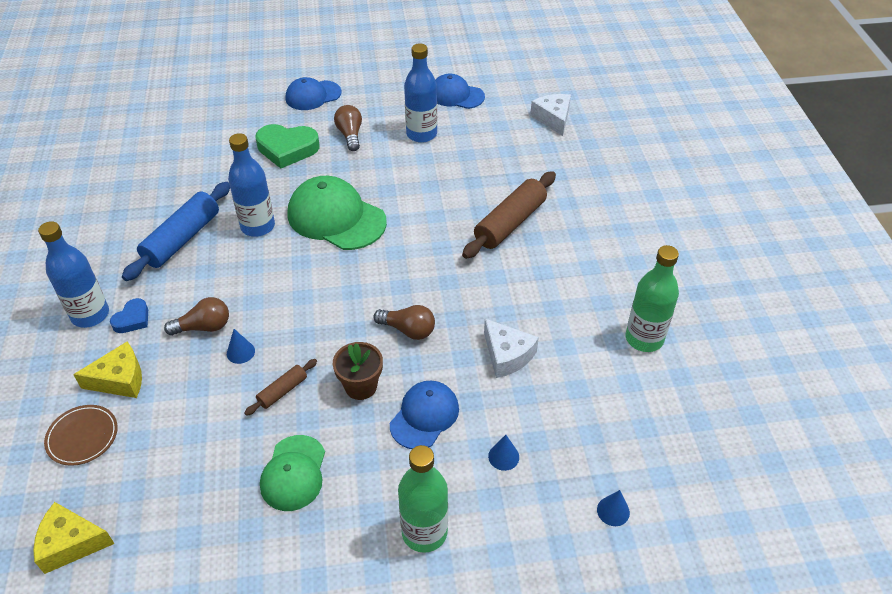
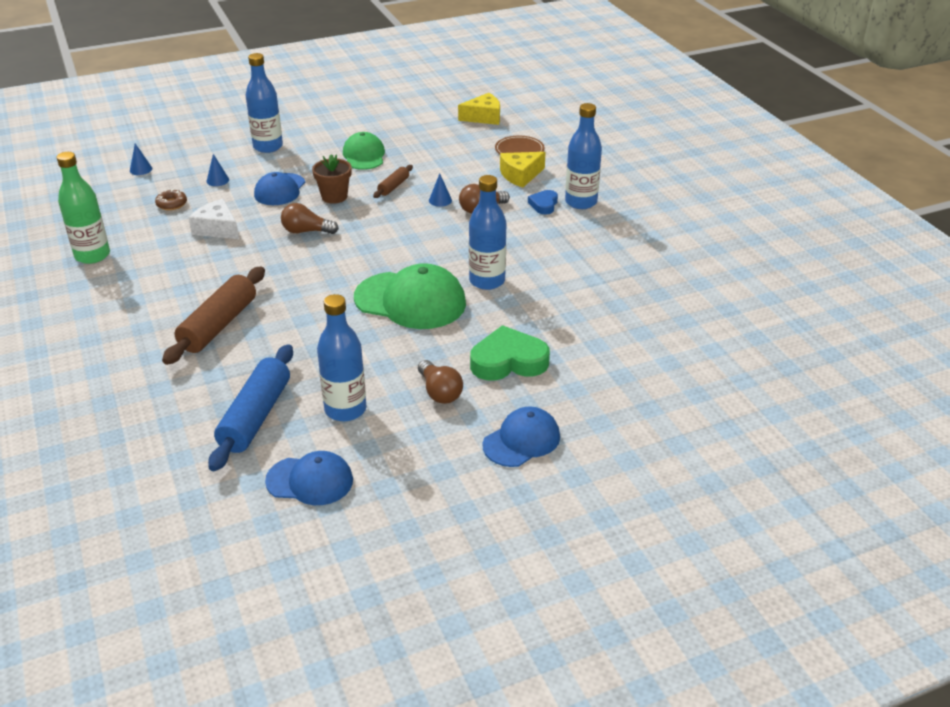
camera: 165 degrees right, 10 degrees down
blue rolling pin [122,182,230,281] -> blue rolling pin moved to [208,344,293,471]
green bottle [398,445,448,553] -> blue bottle [246,53,283,153]
white cheese [530,94,571,136] -> none
none -> brown donut [155,189,187,210]

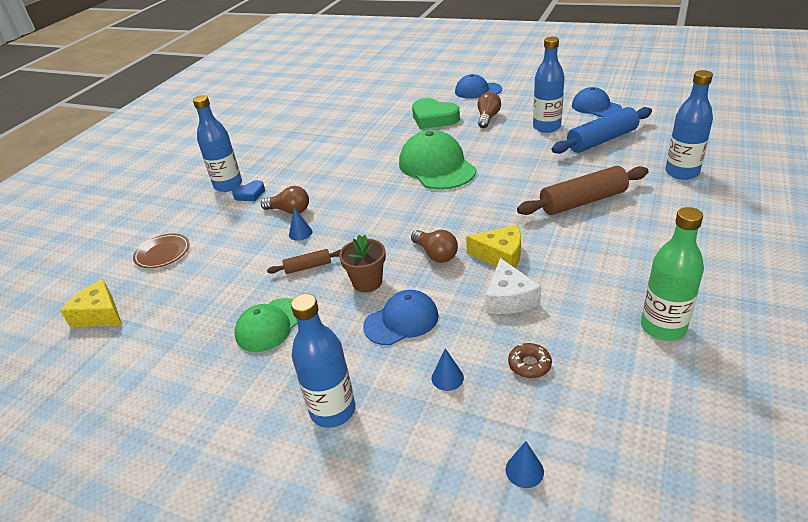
camera: 130 degrees left, 0 degrees up
blue bottle [469,175,506,290] -> blue bottle moved to [665,70,713,180]
yellow cheese [500,152,546,188] -> yellow cheese moved to [466,225,521,268]

